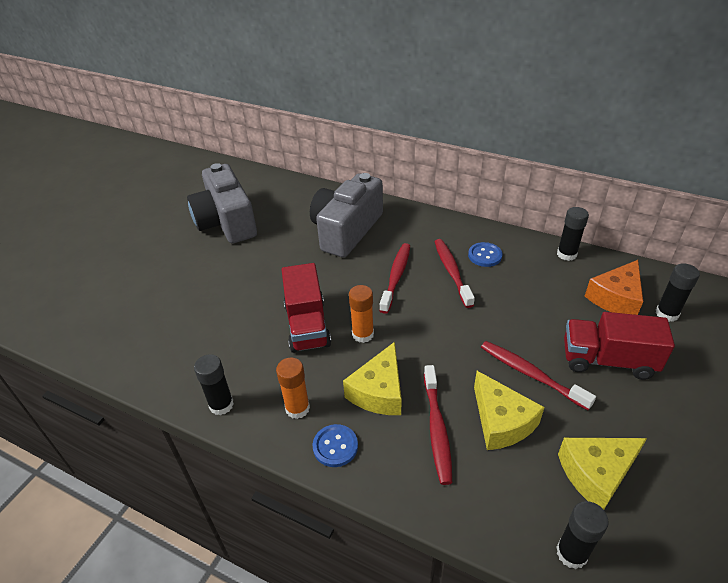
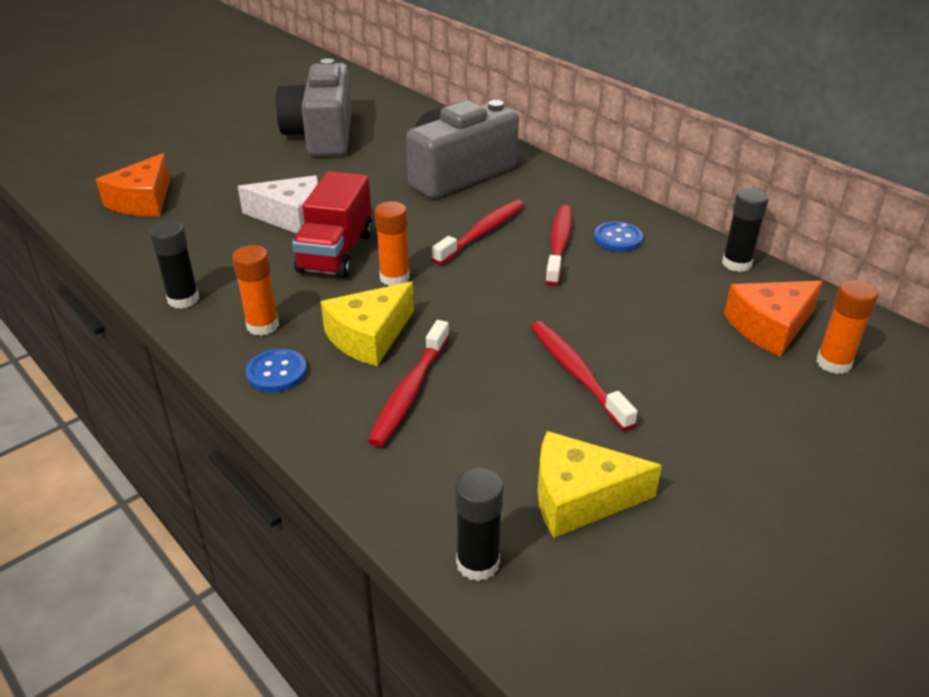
camera: 20 degrees right, 5 degrees down
yellow cheese [474,371,545,450] -> none
red truck [564,312,675,380] -> none
black glue stick [656,263,700,322] -> orange glue stick [816,280,878,374]
none -> orange cheese [96,153,170,216]
none -> white cheese [238,175,318,234]

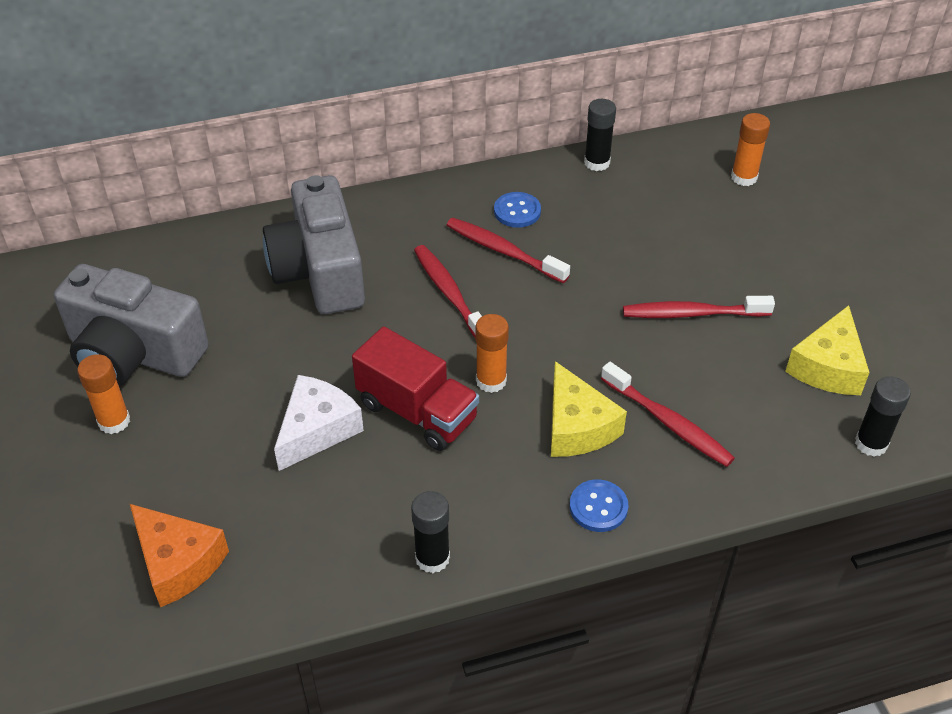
camera: 65 degrees left, 10 degrees up
orange glue stick [232,245,279,336] -> orange glue stick moved to [77,354,130,434]
orange cheese [724,281,823,357] -> none

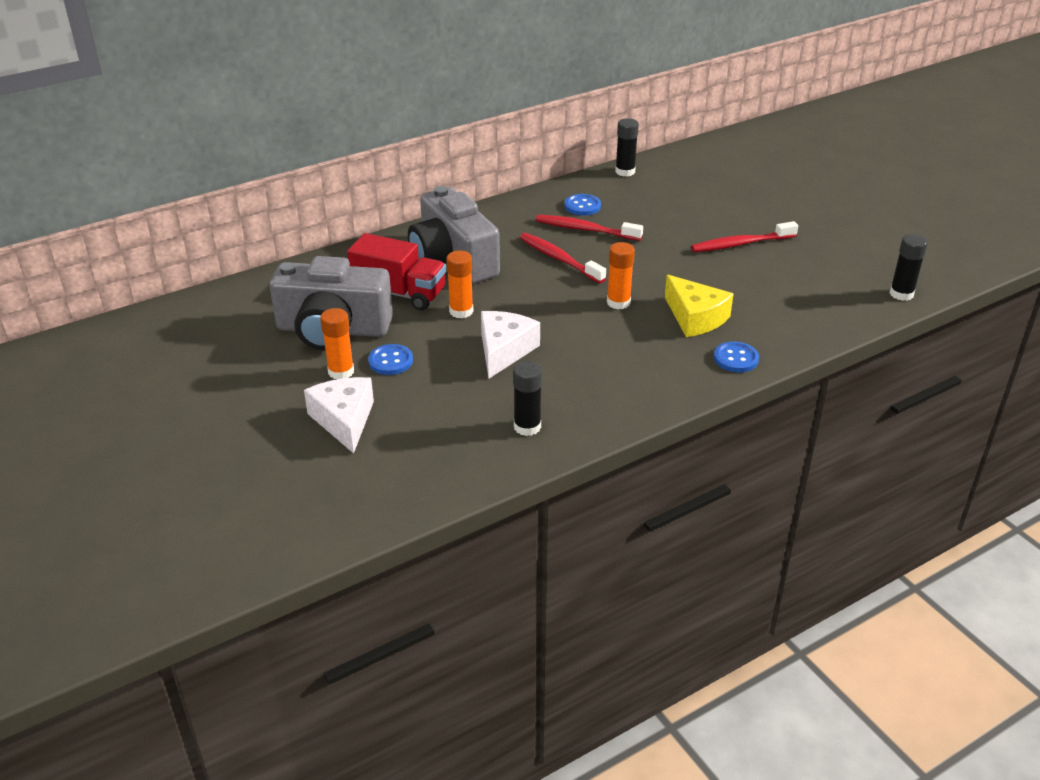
camera: 15 degrees left, 10 degrees down
orange cheese [130,504,229,607] -> none
red truck [352,326,479,451] -> red truck moved to [347,233,446,310]
black glue stick [411,491,450,573] -> black glue stick moved to [513,361,542,436]
red toothbrush [601,362,735,467] -> none
orange glue stick [731,113,770,186] -> orange glue stick moved to [446,251,473,319]
yellow cheese [785,305,870,395] -> none
none -> white cheese [304,377,374,454]
none -> blue button [368,344,413,375]

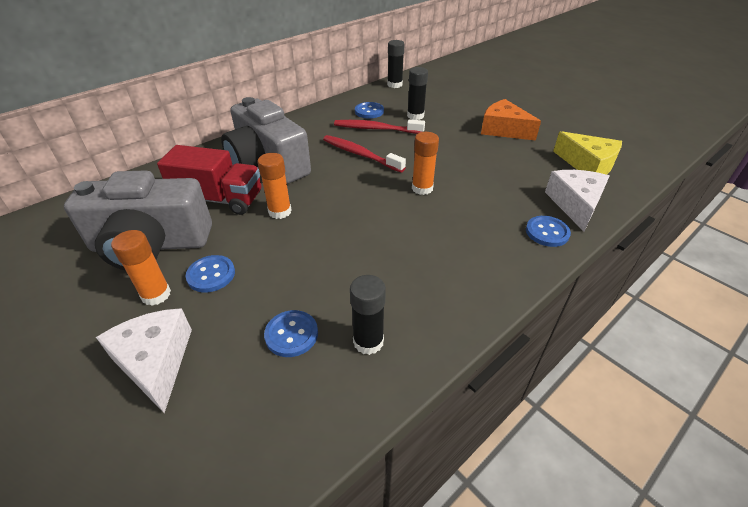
camera: 10 degrees left, 5 degrees up
white cheese [481,311,540,378] -> white cheese moved to [545,170,609,231]
yellow cheese [665,275,733,337] -> yellow cheese moved to [553,131,622,175]
red toothbrush [691,221,798,252] -> orange cheese [481,99,541,140]
black glue stick [890,234,928,301] -> black glue stick moved to [407,67,428,120]
none -> blue button [264,310,318,357]

